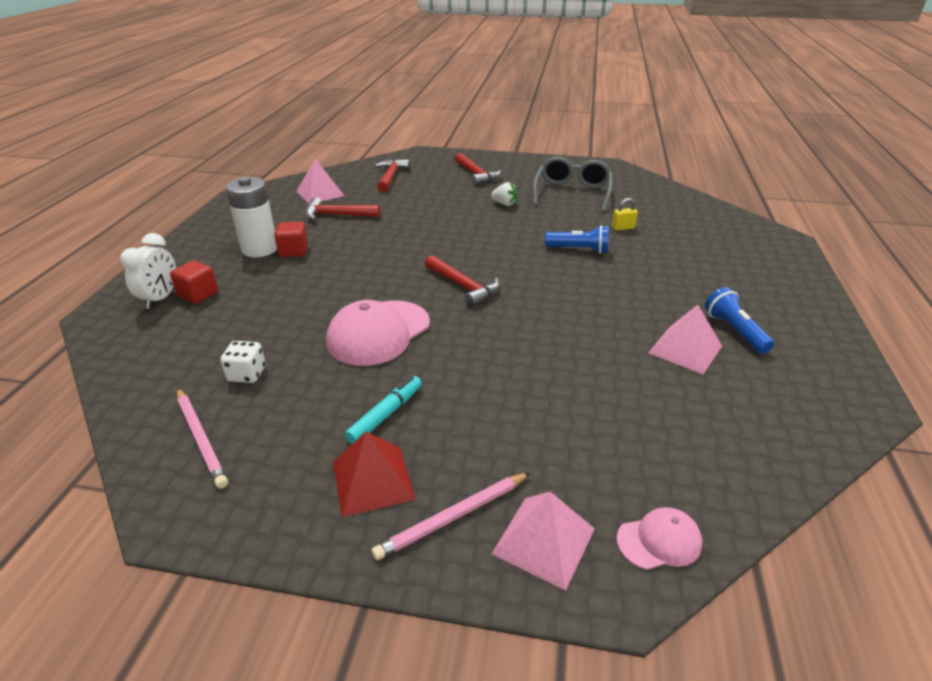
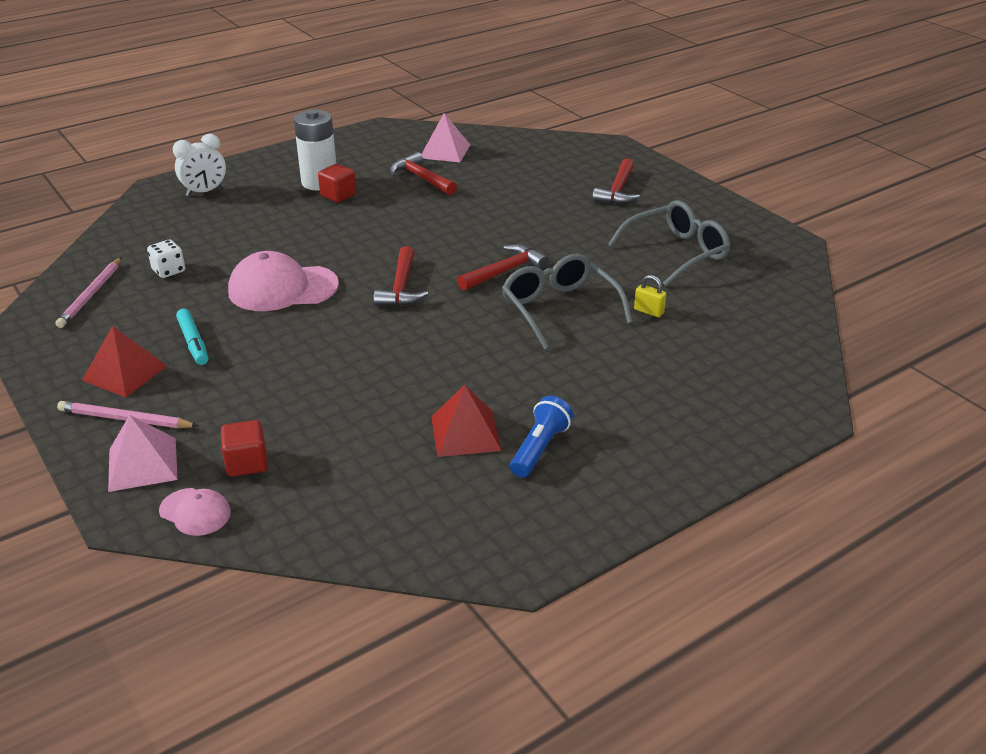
camera: 45 degrees right, 0 degrees up
red cube [170,261,218,304] -> red cube moved to [221,420,268,477]
turquoise marker [345,376,422,444] -> turquoise marker turned 75 degrees clockwise [176,308,208,365]
red hammer [374,159,410,192] -> red hammer moved to [457,244,549,291]
white strawberry [491,182,518,206] -> none
blue flashlight [545,225,609,254] -> grey glasses [502,253,632,349]
pink pyramid [648,305,722,374] -> red pyramid [431,385,501,457]

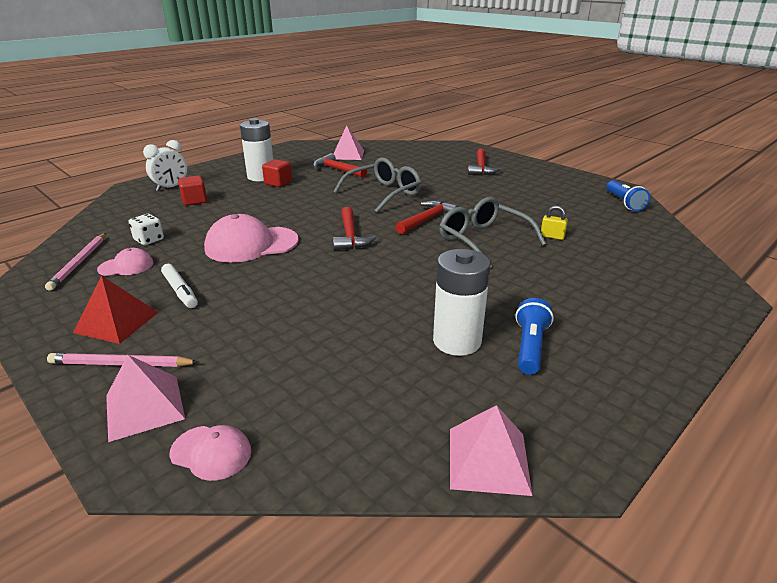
camera: 10 degrees left, 5 degrees down
turquoise marker [176,308,208,365] -> white marker [161,264,198,308]
red cube [221,420,268,477] -> red cube moved to [178,175,207,206]
red pyramid [431,385,501,457] -> white battery [433,249,491,356]
grey glasses [608,200,730,286] -> grey glasses moved to [333,157,421,213]
none -> pink cap [97,248,153,276]
none -> pink pyramid [450,405,532,496]
none -> blue flashlight [606,180,650,211]

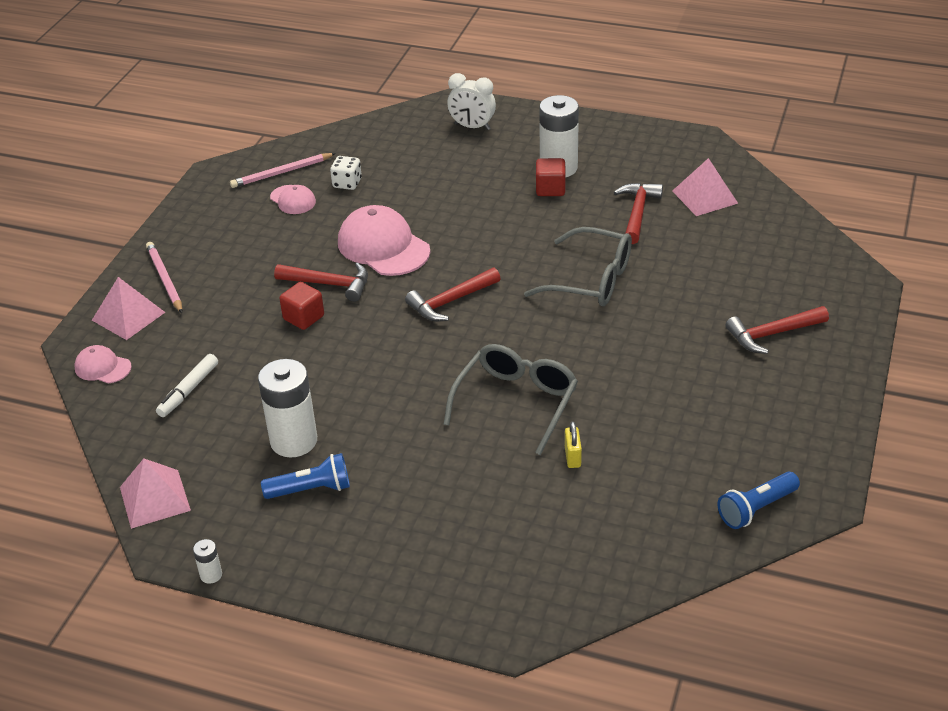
camera: 65 degrees right, 10 degrees up
red pyramid [73,275,158,344] -> none
white marker [161,264,198,308] -> white marker moved to [156,354,218,417]
pink cap [170,425,251,481] -> pink cap turned 120 degrees clockwise [74,345,132,384]
red cube [178,175,207,206] -> red cube moved to [279,282,324,330]
red hammer [395,200,459,234] -> red hammer moved to [274,262,368,302]
none -> white battery [193,539,222,584]

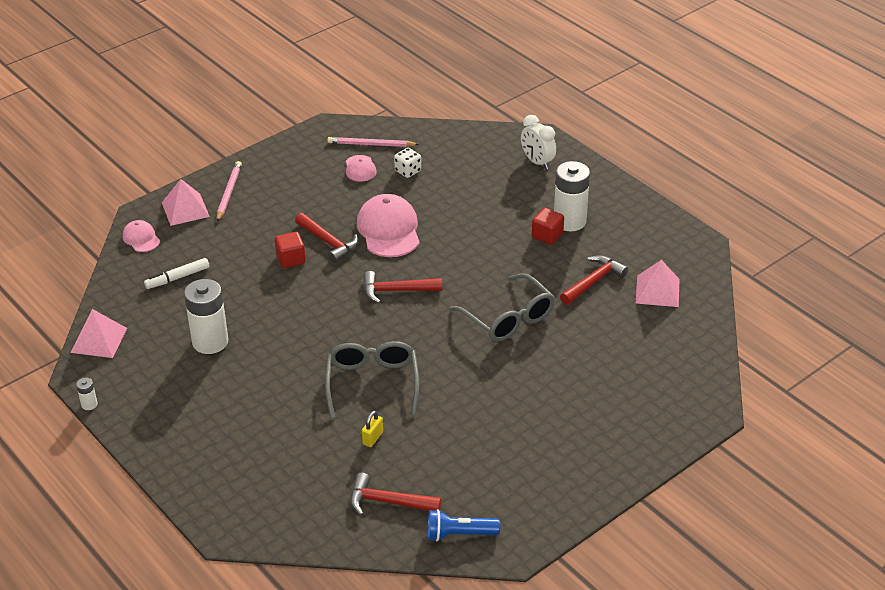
camera: 30 degrees right, 0 degrees up
blue flashlight [261,453,350,499] -> none
grey glasses [443,344,578,455] -> grey glasses turned 60 degrees counterclockwise [325,341,419,418]
red hammer [725,306,829,354] -> red hammer moved to [350,473,441,516]

